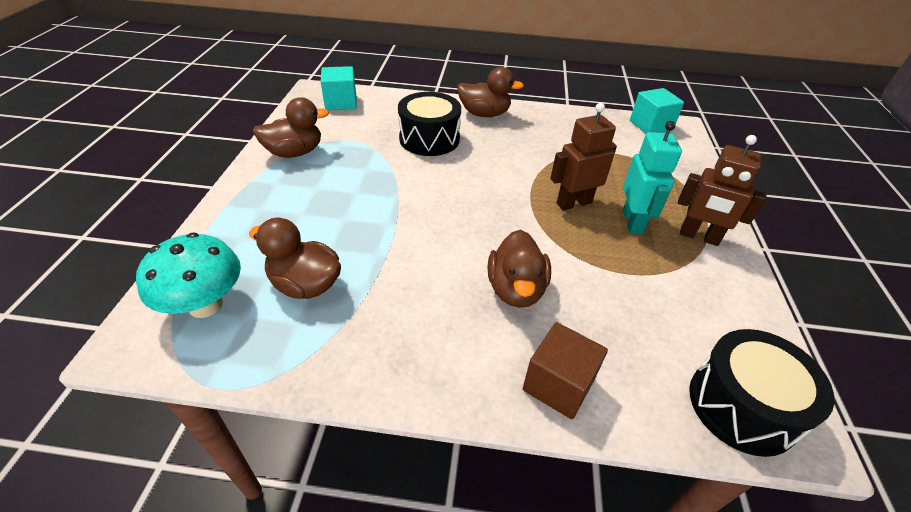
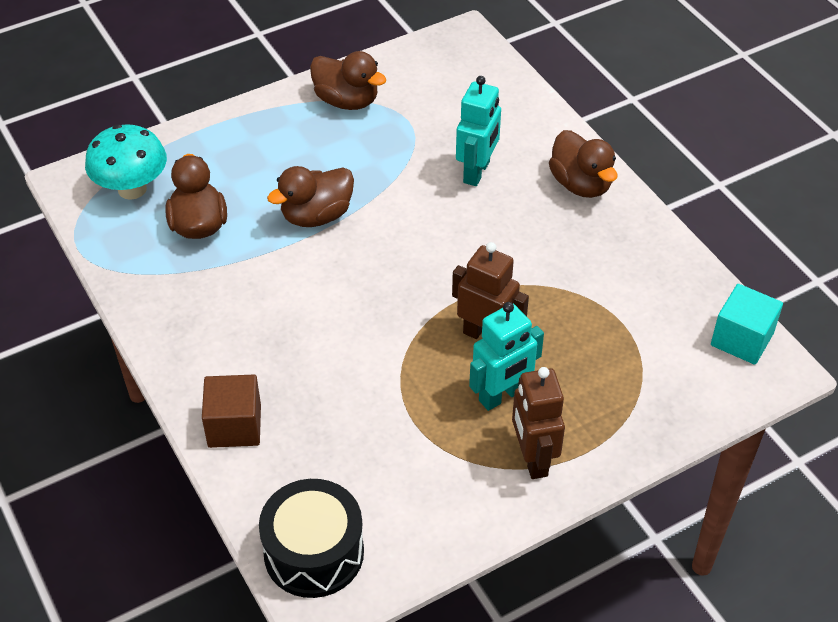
camera: 55 degrees right, 5 degrees up
turquoise cube [321,66,357,110] -> none
black drum [398,92,461,156] -> turquoise robot [456,76,501,186]
brown duck [488,230,551,308] -> brown duck moved to [267,166,354,227]

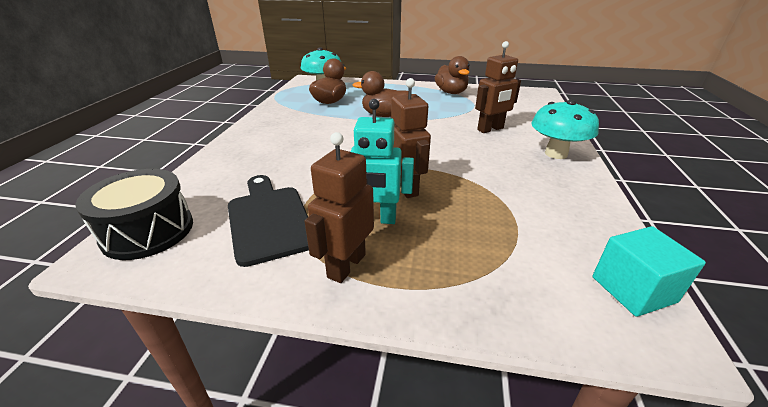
camera: 40 degrees right, 15 degrees down
brown cube [202,375,261,448] -> none
turquoise robot [456,76,501,186] -> brown robot [475,41,521,133]
brown duck [549,130,618,198] -> turquoise mushroom [531,100,599,159]
none -> black cutting board [228,175,309,267]

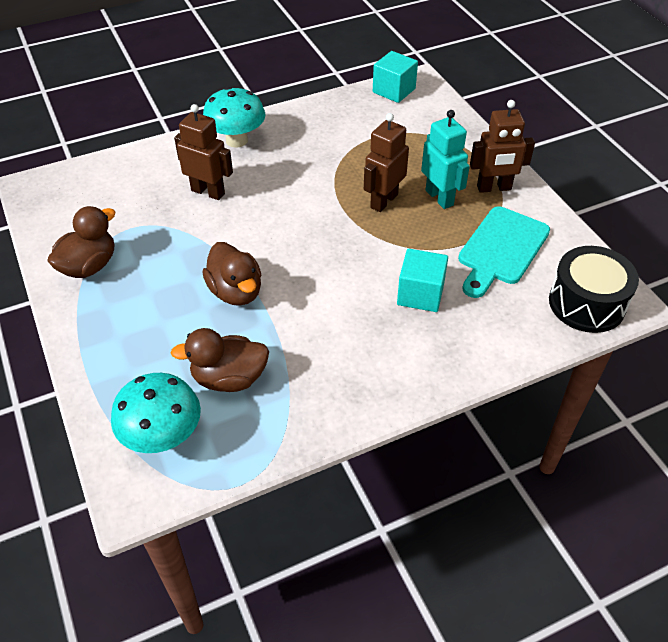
camera: 125 degrees left, 15 degrees up
black cutting board [228,175,309,267] -> turquoise cutting board [458,206,550,298]
none -> turquoise cube [397,248,448,312]

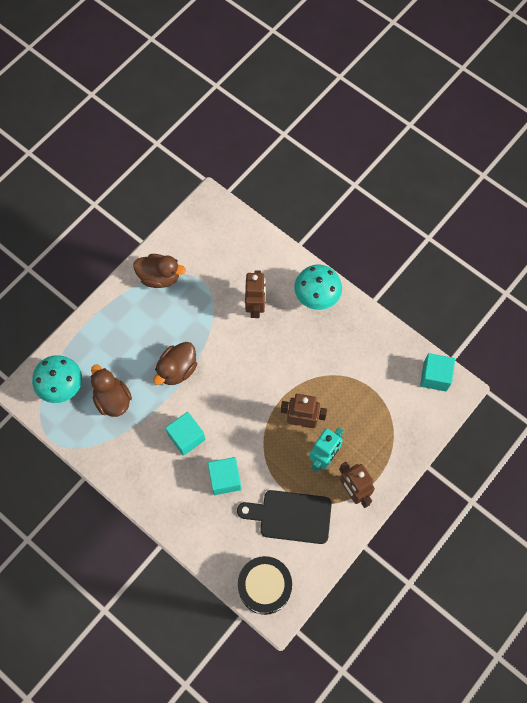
camera: 65 degrees right, 20 degrees up
turquoise cutting board [458,206,550,298] -> black cutting board [237,490,332,544]
none -> turquoise cube [165,412,205,456]

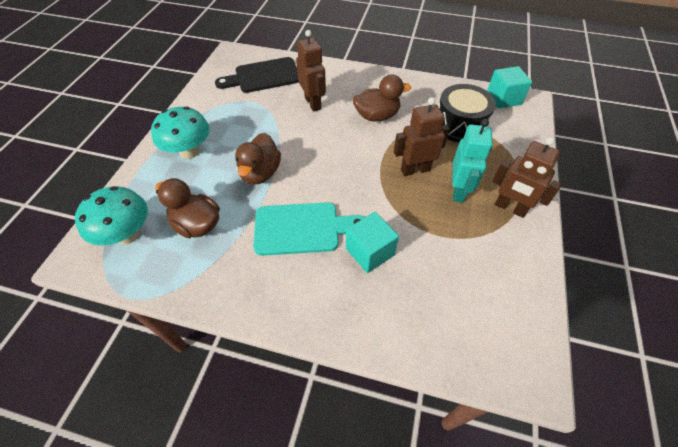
camera: 25 degrees left, 15 degrees down
brown duck [133,254,186,288] -> brown duck moved to [353,74,411,122]
turquoise cube [165,412,205,456] -> turquoise cutting board [253,202,365,256]
black cutting board [237,490,332,544] -> black cutting board moved to [215,57,299,93]
black drum [238,556,292,615] -> black drum moved to [438,84,496,142]
turquoise mushroom [294,264,342,310] -> turquoise mushroom moved to [151,107,210,159]

